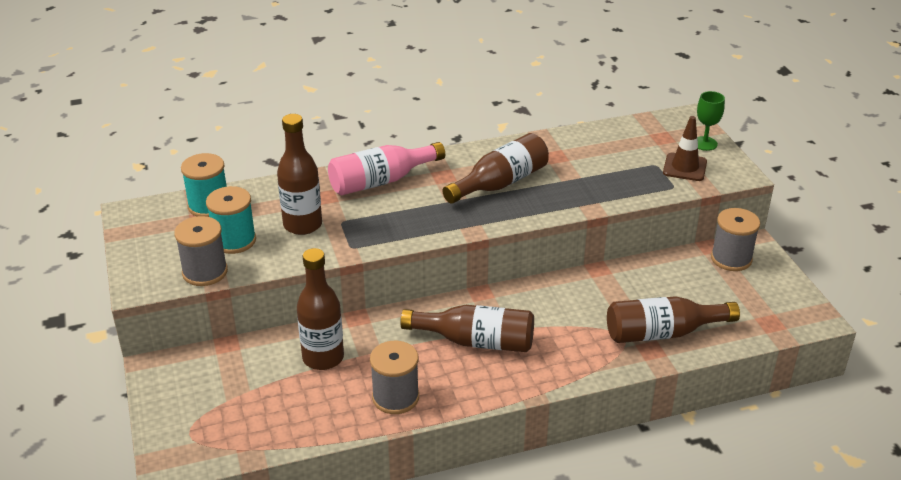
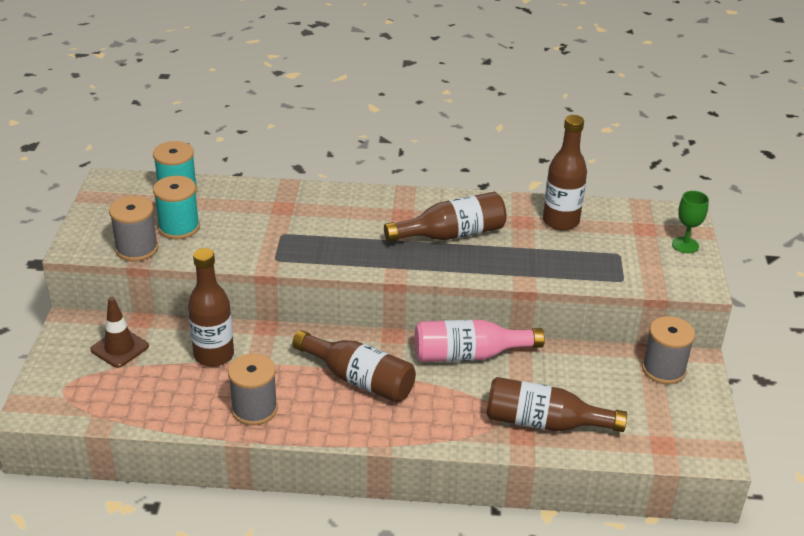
camera: 20 degrees right, 0 degrees up
brown bottle [277,114,322,235] -> brown bottle moved to [543,115,587,230]
pink bottle [328,142,445,195] -> pink bottle moved to [415,320,545,362]
brown traffic cone [663,116,707,181] -> brown traffic cone moved to [90,297,149,368]

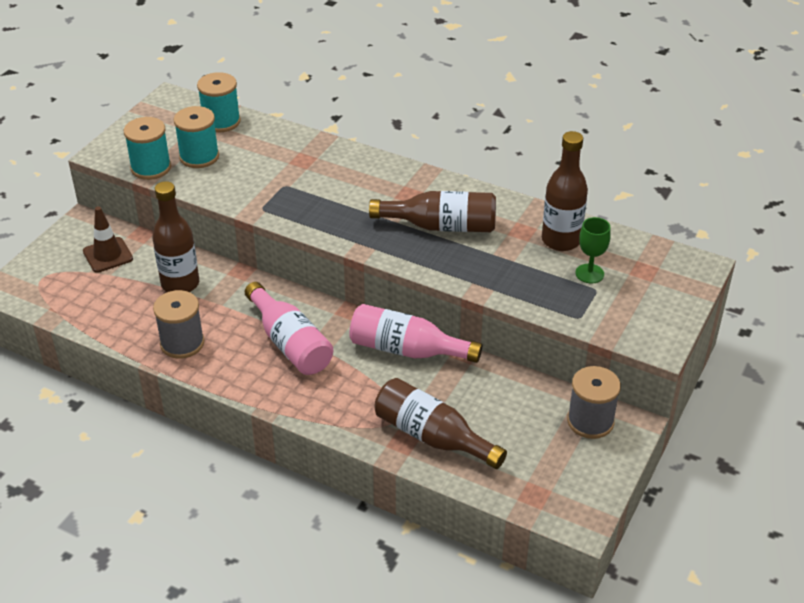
camera: 25 degrees right, 5 degrees up
grey spool [109,196,158,261] -> turquoise spool [124,117,171,180]
brown bottle [292,330,416,403] -> pink bottle [245,282,333,375]
green goblet [672,191,709,253] -> green goblet moved to [575,217,611,284]

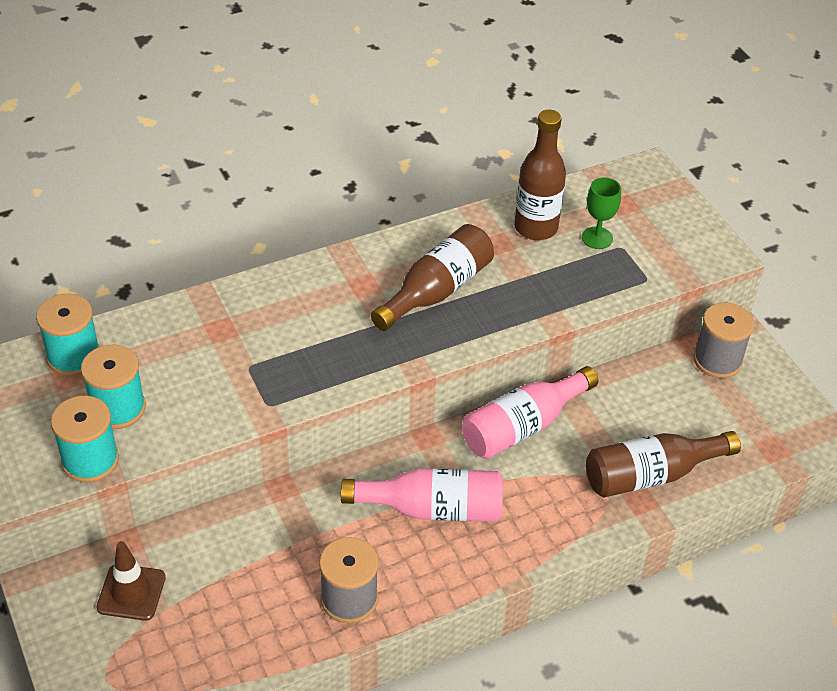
camera: 55 degrees left, 5 degrees up
brown bottle [153,181,199,292] -> none

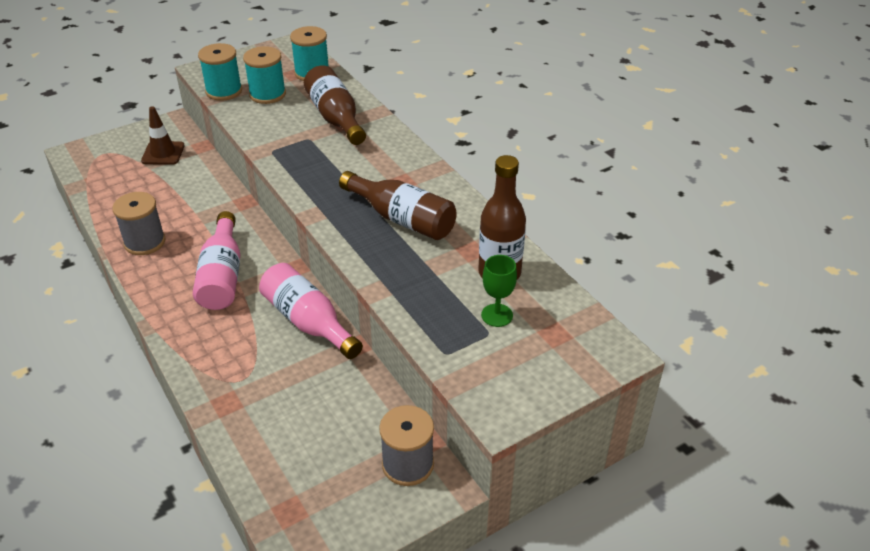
camera: 85 degrees right, 5 degrees down
brown bottle [586,431,741,497] -> brown bottle moved to [304,65,366,145]

